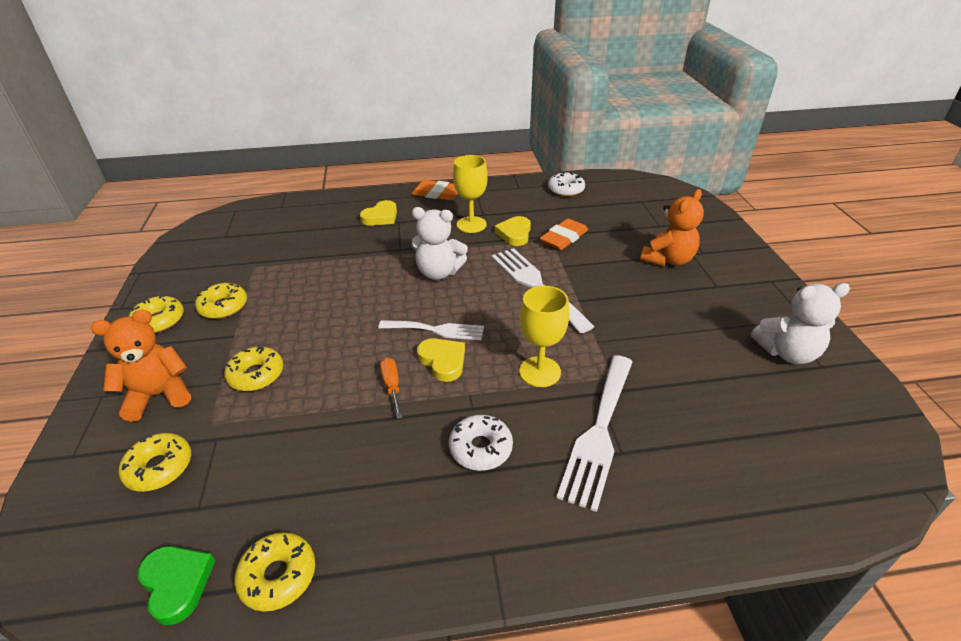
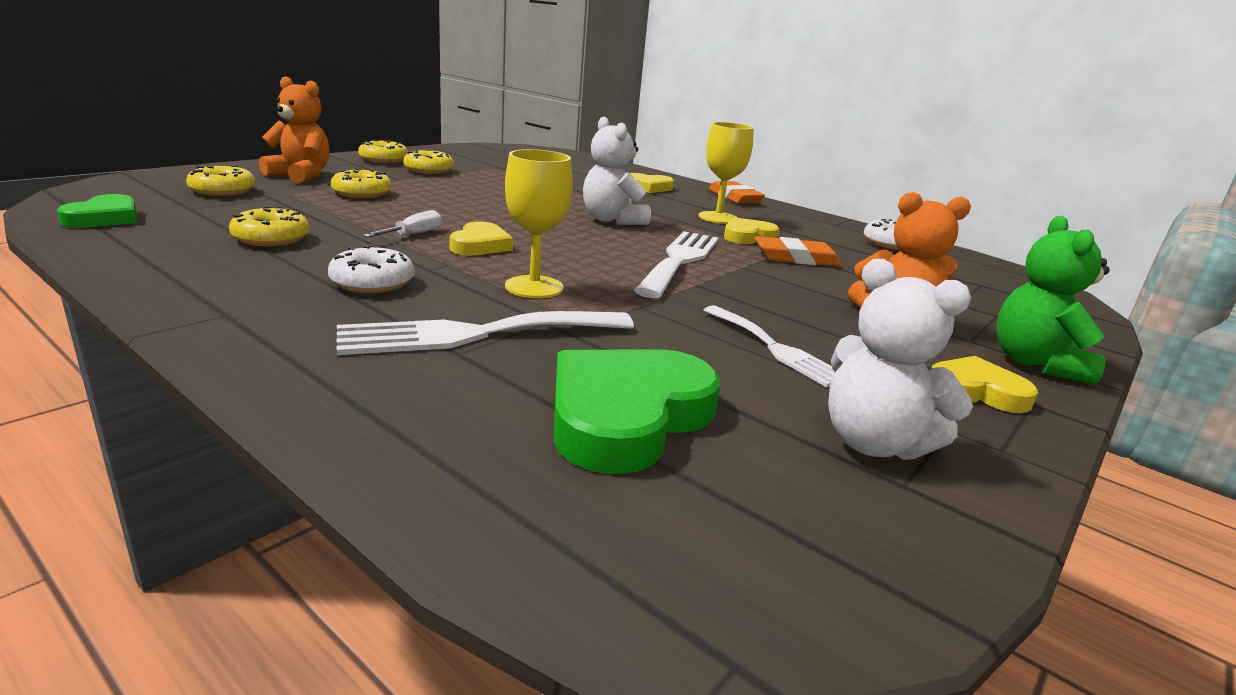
camera: 45 degrees right, 15 degrees down
yellow donut [234,532,315,612] -> yellow donut moved to [229,206,310,246]
white fork [378,320,484,340] -> white fork moved to [703,306,836,387]
orange screwdriver [380,357,403,419] -> white screwdriver [363,210,442,237]
none -> green heart [554,349,721,474]
none -> yellow heart [931,356,1038,413]
none -> green teddy bear [996,216,1109,385]

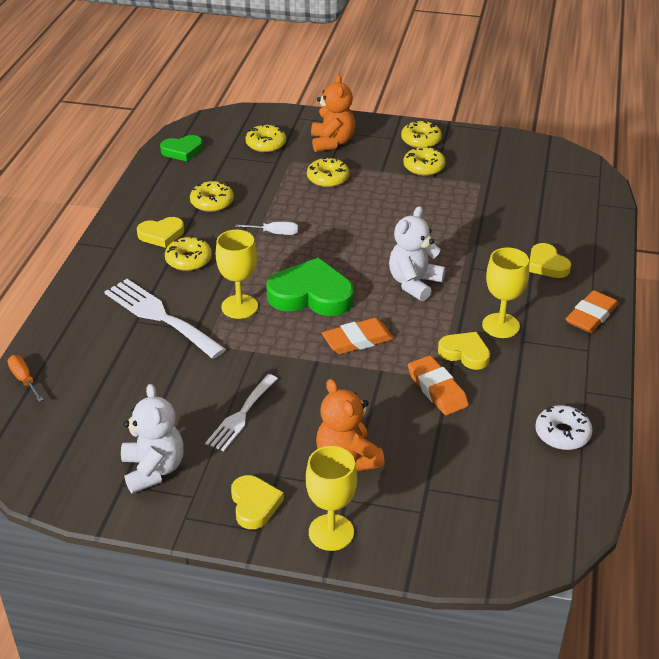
camera: 65 degrees right, 15 degrees up
white donut [328,245,415,293] -> yellow donut [165,236,212,271]
yellow heart [449,221,513,256] -> yellow heart moved to [137,217,184,248]
green heart [554,349,721,474] -> green heart moved to [266,258,354,316]
white fork [634,231,719,298] -> orange eraser [322,318,394,354]
white teddy bear [828,259,973,460] -> white teddy bear turned 150 degrees clockwise [121,384,184,494]
green teddy bear [996,216,1109,385] -> yellow goblet [306,446,357,551]
none -> orange screwdriver [8,355,43,402]

